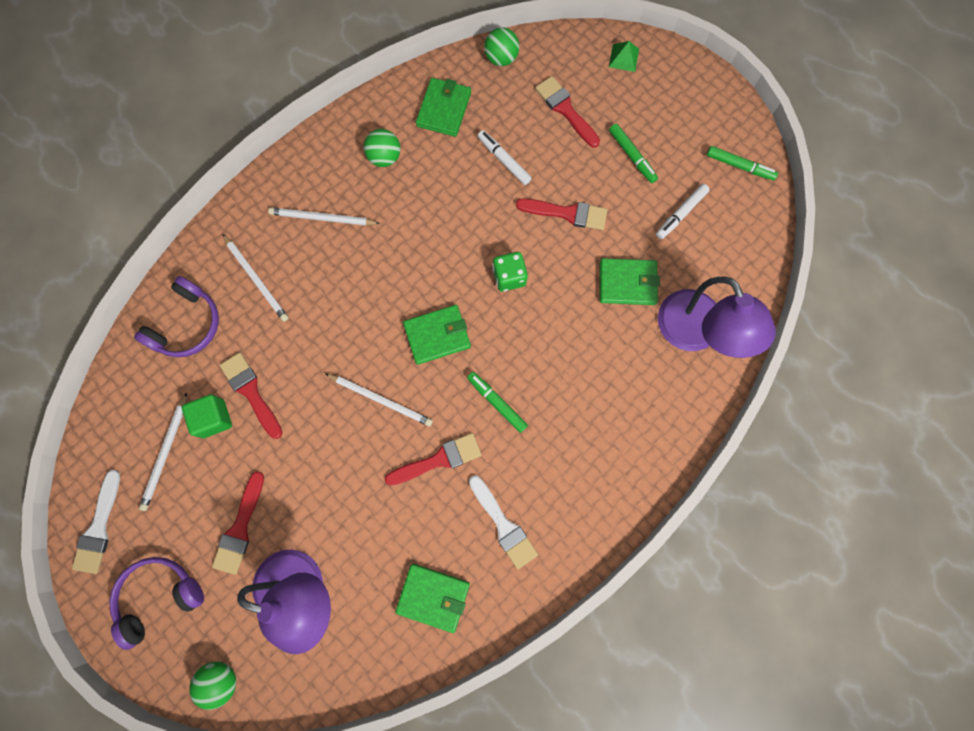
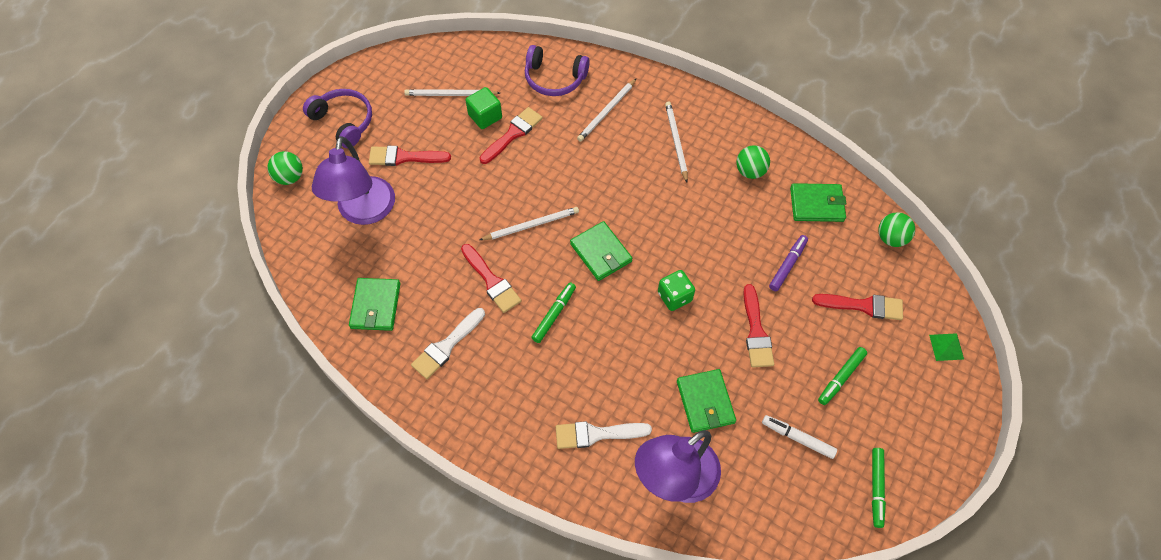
camera: 75 degrees right, 15 degrees down
white brush [72,470,120,574] -> white brush moved to [556,421,652,449]
white pencil [325,373,433,426] -> white pencil turned 120 degrees counterclockwise [479,207,579,240]
white marker [478,130,532,185] -> purple marker [769,235,808,291]
red brush [535,76,600,148] -> red brush turned 60 degrees clockwise [812,294,903,320]

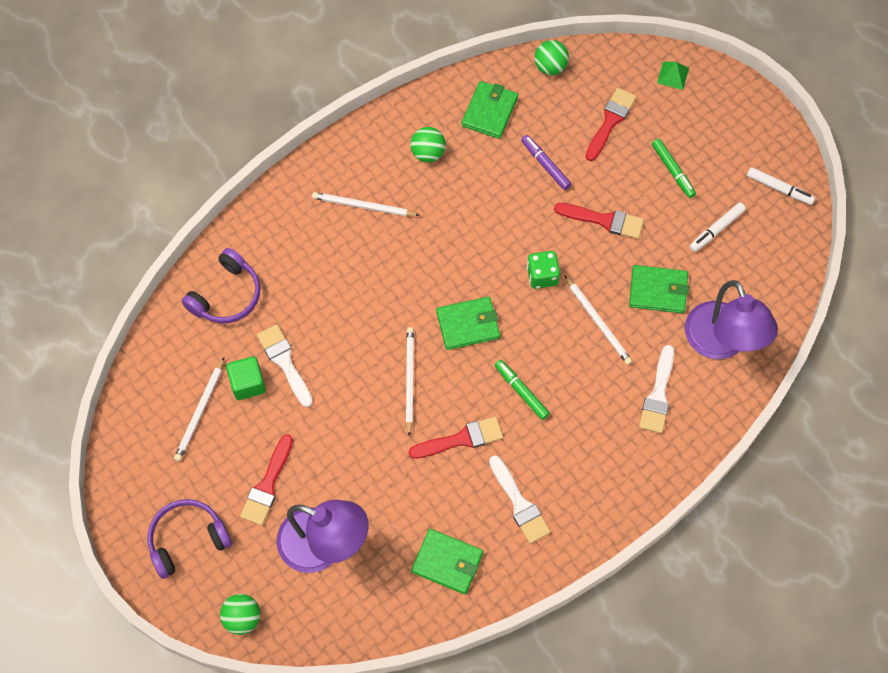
camera: 70 degrees left, 5 degrees up
red brush [479,107,543,164] -> white brush [257,324,313,407]
white pencil [577,78,637,142] -> white pencil moved to [564,275,632,365]
green marker [872,448,886,528] -> white marker [747,167,815,205]

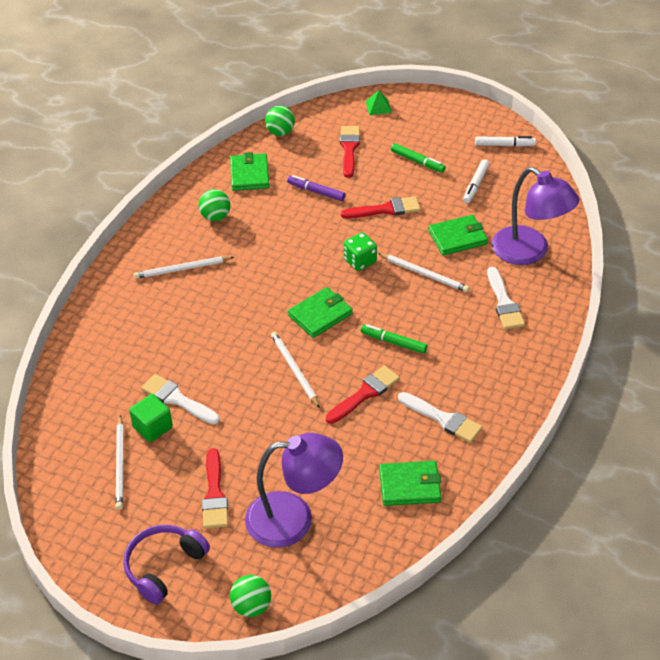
camera: 25 degrees left, 20 degrees down
purple headphones [181,248,260,323] -> none

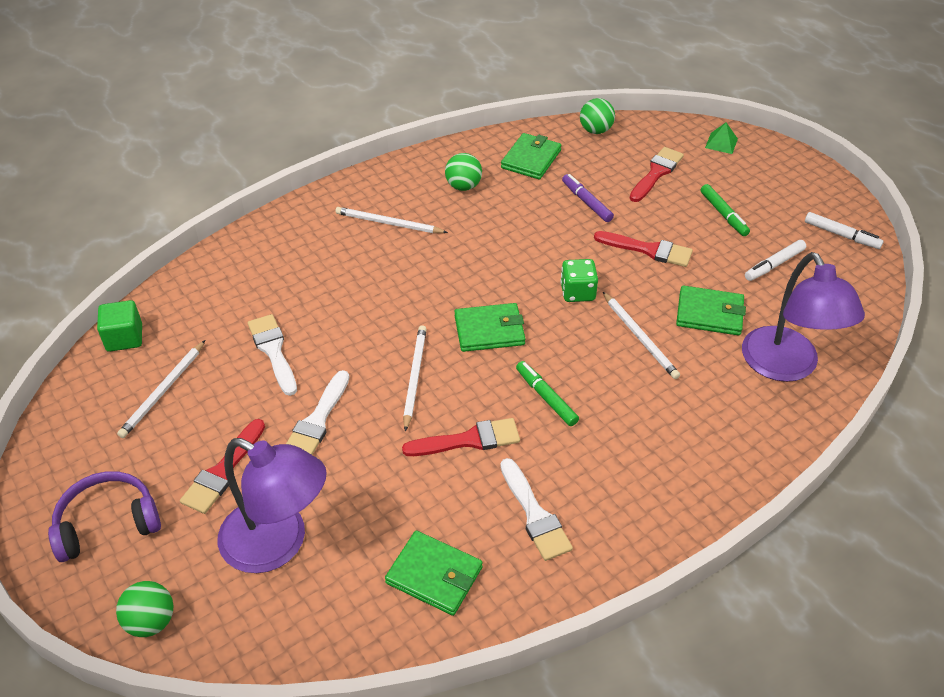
camera: 30 degrees right, 0 degrees up
green cube [129,394,173,442] -> green cube moved to [97,300,142,352]
white brush [487,267,525,329] -> white brush moved to [286,370,350,455]

